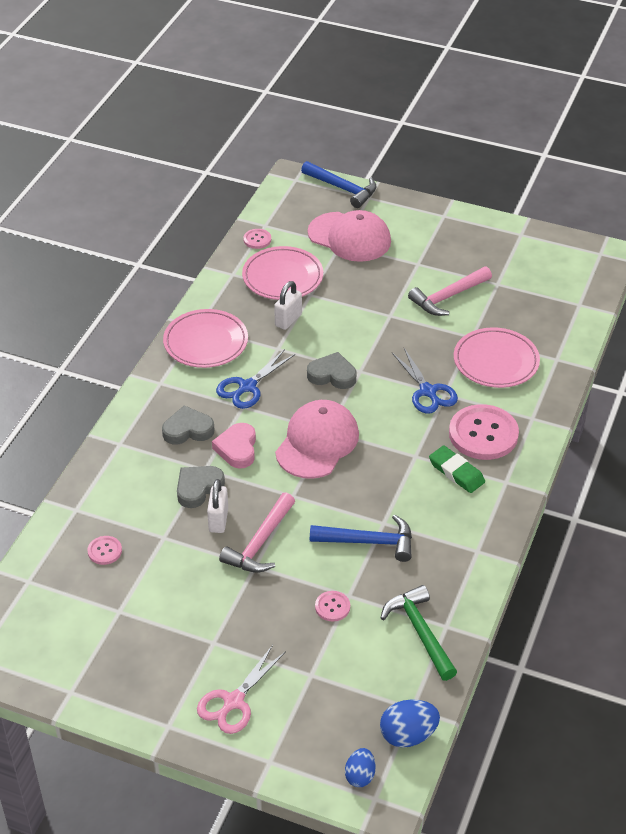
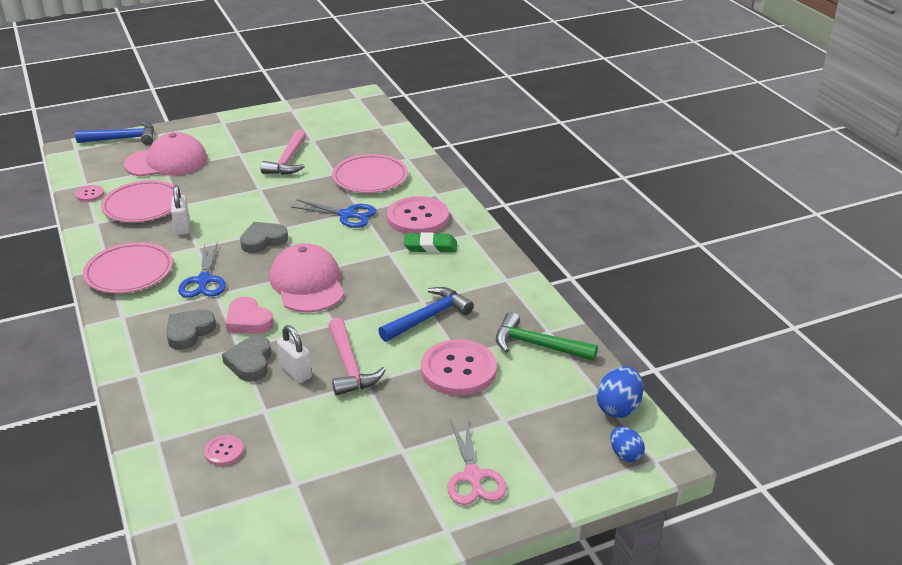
camera: 45 degrees left, 10 degrees down
pink button [315,591,350,622] -> pink button [421,340,497,396], size x2.18

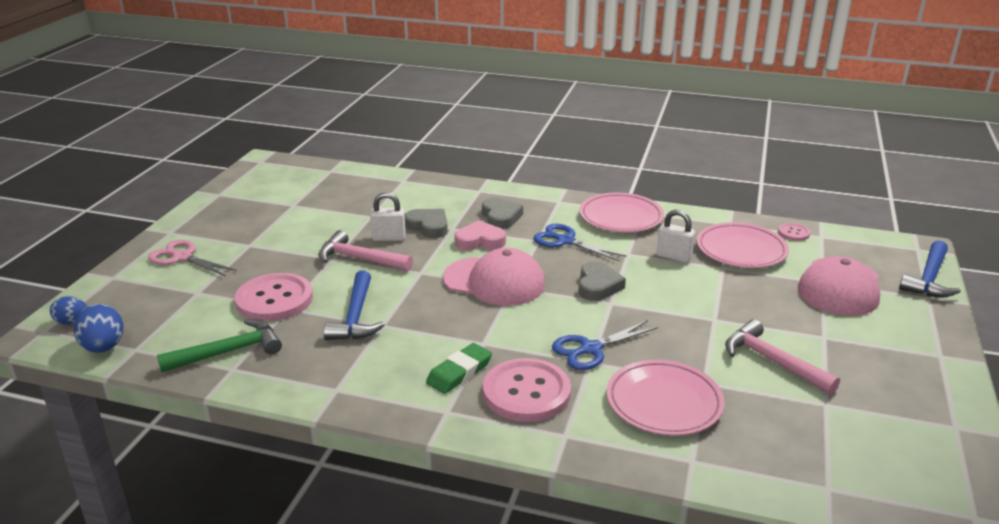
camera: 130 degrees right, 5 degrees down
pink button [204,435,244,466] -> none

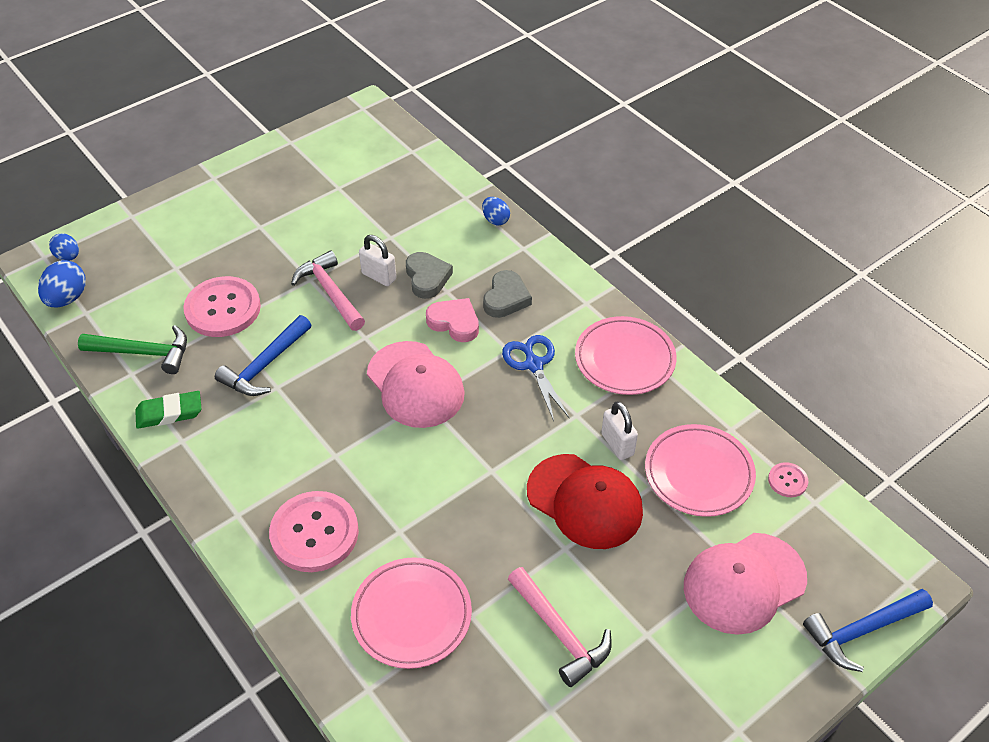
camera: 35 degrees right, 20 degrees up
pink scissors [148,239,237,276] -> none
green eraser [426,343,492,394] -> green eraser moved to [135,391,201,429]
blue scissors [552,320,658,370] -> none
grey heart [578,261,626,301] -> none
pink hammer [725,319,840,395] -> pink hammer turned 150 degrees clockwise [508,567,612,687]
none -> blue egg [482,197,510,226]
none -> red cap [527,454,643,549]

